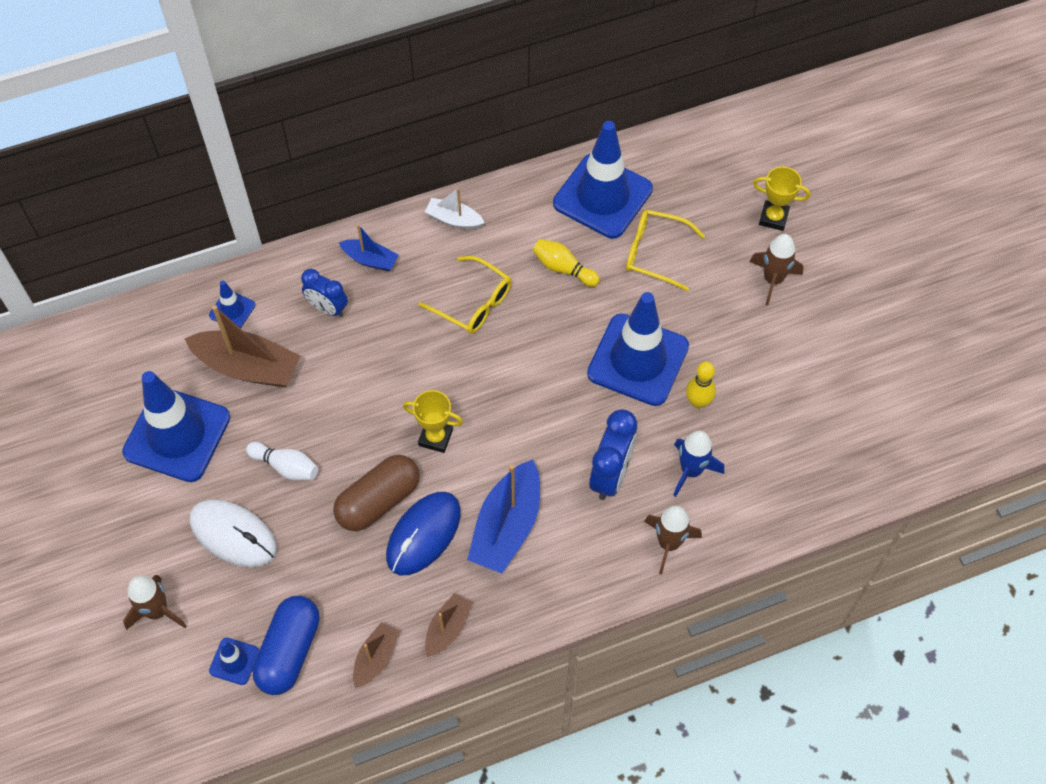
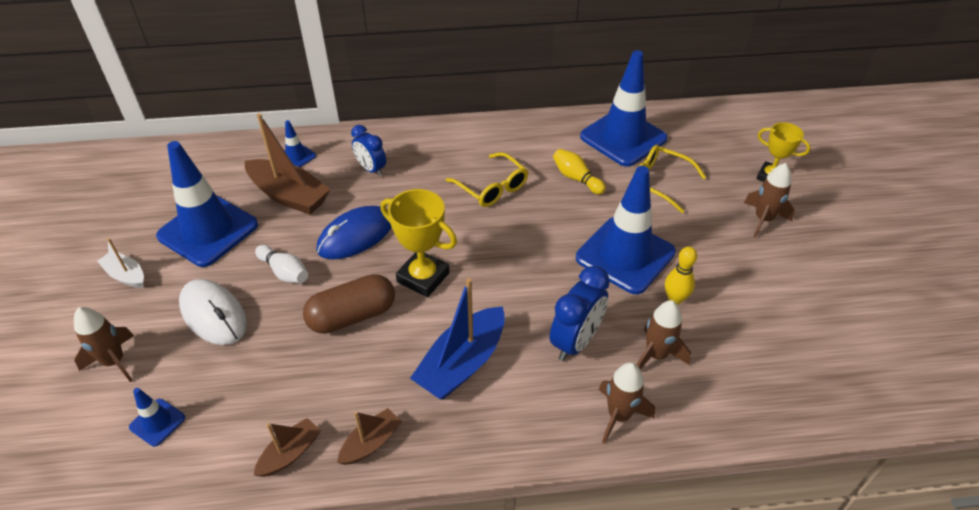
camera: 15 degrees right, 15 degrees down
blue capsule [252,596,320,695] -> none
blue boat [339,224,398,271] -> none
blue mouse [386,492,461,575] -> blue mouse moved to [316,206,391,259]
yellow trophy [403,390,463,453] -> yellow trophy [381,189,457,297], size x1.51
white boat [425,187,485,229] -> white boat moved to [97,238,144,288]
blue rocket [673,431,724,497] -> brown rocket [637,300,691,370]

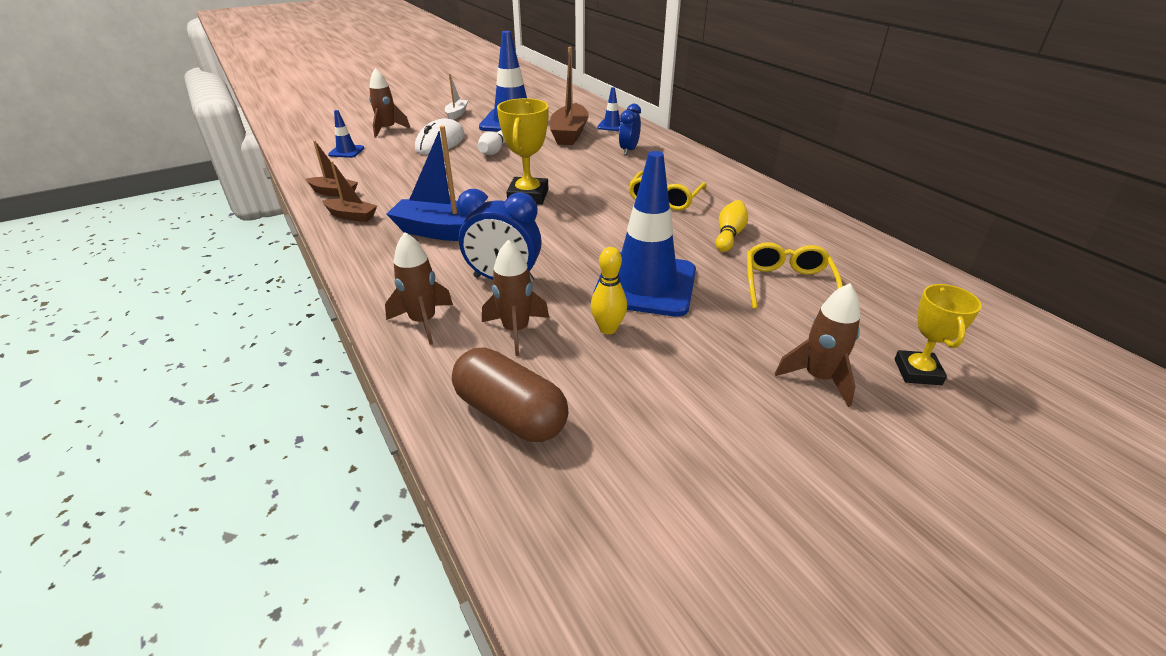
camera: 65 degrees right, 10 degrees down
brown capsule [303,274,395,334] -> brown capsule moved to [452,347,569,442]
blue mouse [316,206,391,259] -> none
blue traffic cone [580,50,667,167] -> none

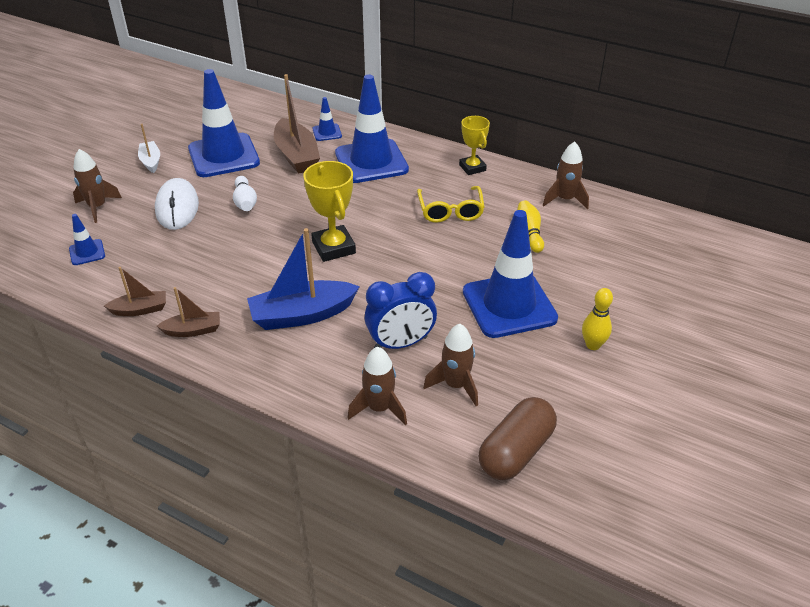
camera: 30 degrees left, 5 degrees up
brown capsule [452,347,569,442] -> brown capsule turned 60 degrees counterclockwise [478,397,557,480]
yellow bowling pin [591,247,627,334] -> yellow bowling pin moved to [582,288,613,350]
blue clock [619,104,641,155] -> blue traffic cone [335,74,409,183]
yellow glasses [747,242,843,309] -> none
brown rocket [775,283,861,407] -> brown rocket moved to [543,141,589,209]
yellow trophy [895,284,982,385] -> yellow trophy moved to [459,116,490,175]

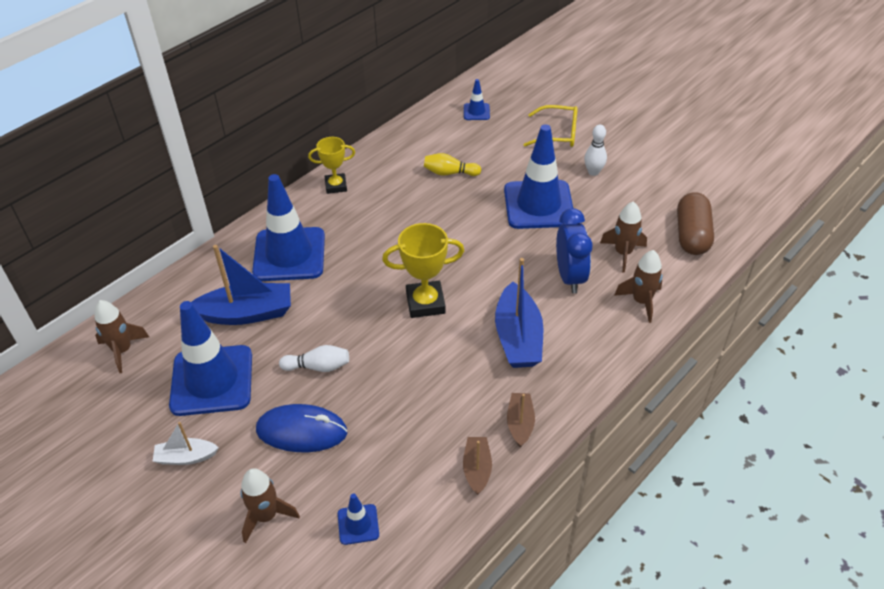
camera: 75 degrees left, 5 degrees up
white mouse [155,178,199,230] -> blue mouse [256,404,347,452]
brown boat [274,74,320,174] -> blue boat [191,245,291,325]
blue traffic cone [313,97,342,141] -> blue traffic cone moved to [464,79,490,120]
yellow glasses [417,186,485,223] -> yellow glasses moved to [524,105,578,147]
brown capsule [478,397,557,480] -> brown capsule turned 45 degrees clockwise [677,192,714,255]
brown rocket [543,141,589,209] -> brown rocket moved to [94,300,149,373]
yellow bowling pin [582,288,613,350] -> white bowling pin [584,125,607,176]

